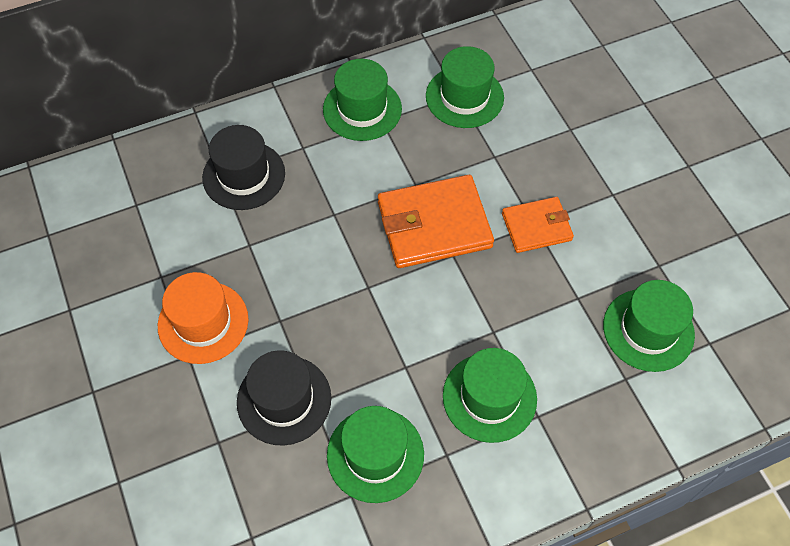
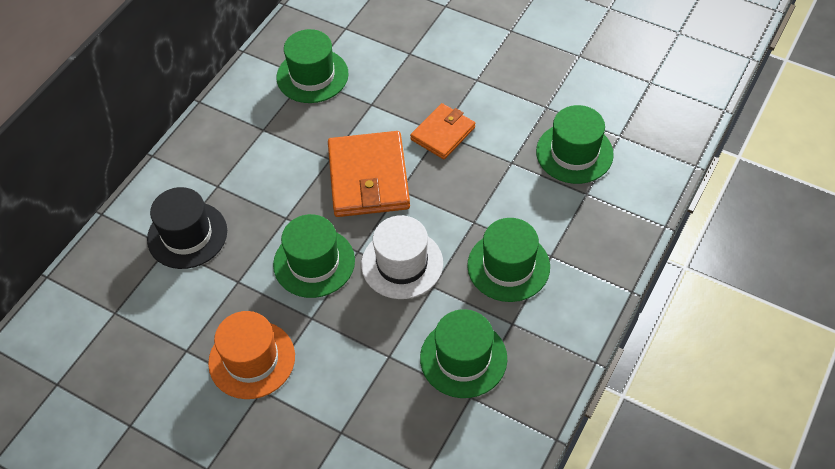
camera: 35 degrees left, 5 degrees down
black hat [237,350,331,446] -> none
green hat [323,59,402,141] -> green hat moved to [273,214,355,298]
orange wallet [378,175,494,268] -> orange wallet turned 45 degrees counterclockwise [328,131,410,217]
none -> white hat [361,215,443,299]

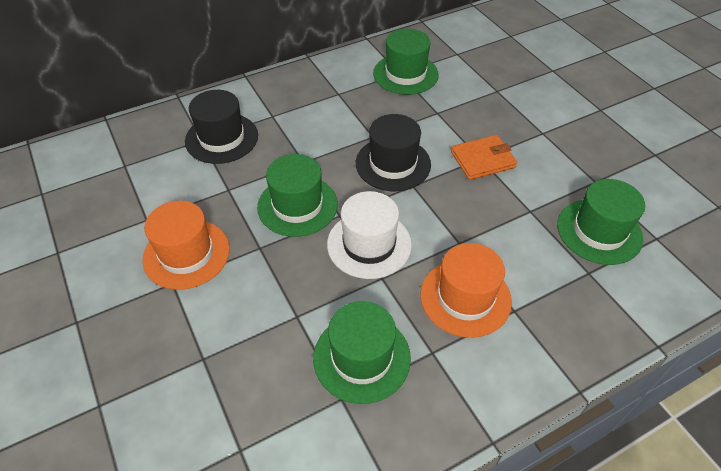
camera: 30 degrees right, 5 degrees down
orange wallet [328,131,410,217] -> black hat [356,114,431,191]
green hat [467,218,550,302] -> orange hat [421,243,512,338]

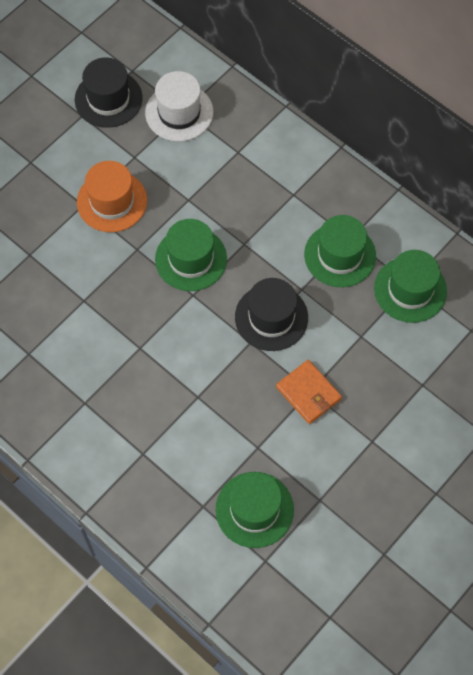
camera: 70 degrees right, 15 degrees up
black hat [185,90,258,164] -> black hat moved to [75,57,143,128]
green hat [313,301,411,404] -> green hat moved to [304,215,376,287]
white hat [327,191,412,279] -> white hat moved to [145,71,213,142]
orange hat [421,243,512,338] -> none

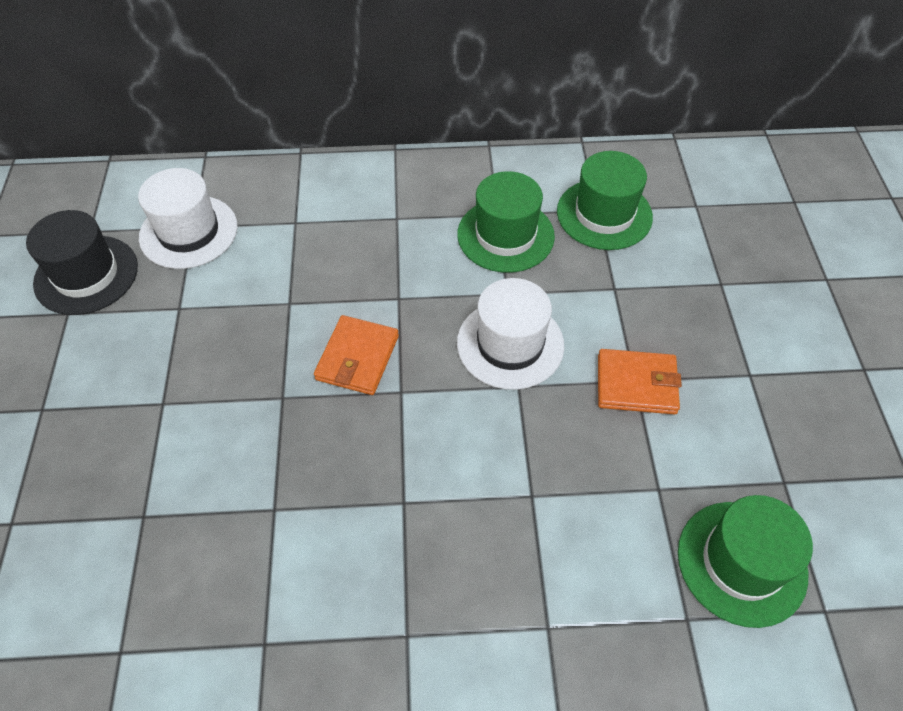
camera: 45 degrees left, 10 degrees down
orange hat [77,161,147,232] -> none
green hat [155,219,227,291] -> orange wallet [314,315,399,395]
black hat [235,278,308,351] -> white hat [457,278,564,390]

